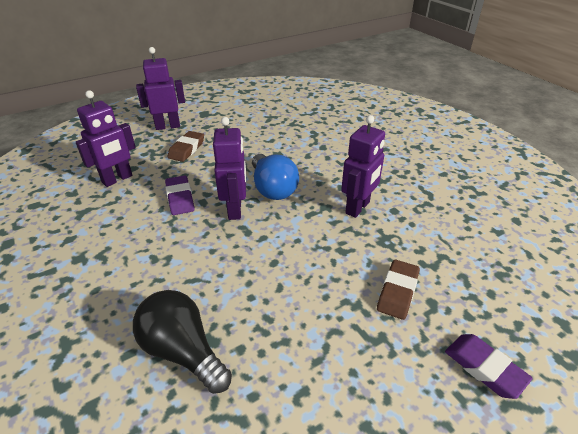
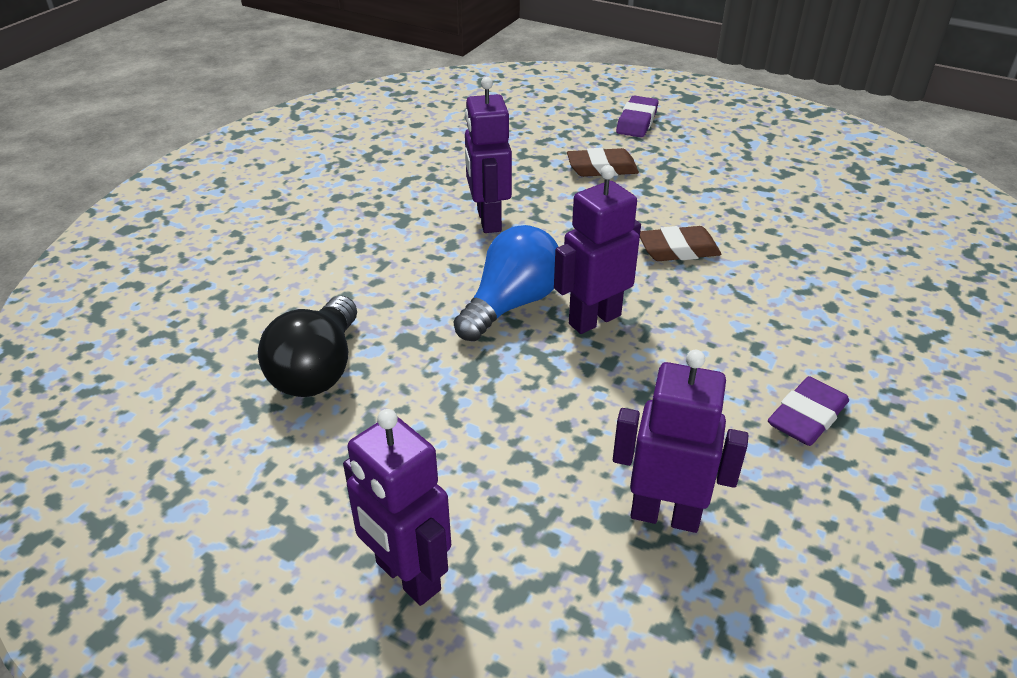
camera: 120 degrees left, 0 degrees up
black light bulb [133,290,232,394] -> black light bulb moved to [258,296,357,397]
purple eraser [165,175,195,215] -> purple eraser moved to [768,376,849,446]
brown eraser [168,131,204,162] -> brown eraser moved to [640,226,721,261]
purple robot [341,115,385,218] -> purple robot turned 105 degrees counterclockwise [465,77,512,233]

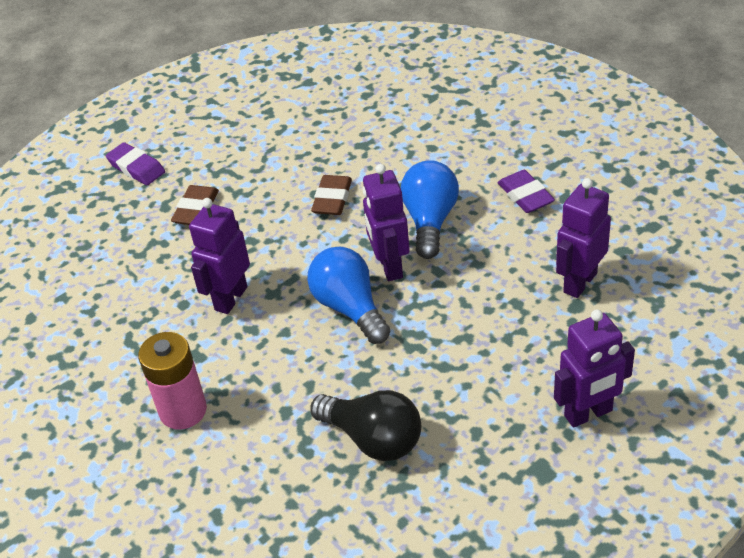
camera: 65 degrees left, 5 degrees up
purple robot [465,77,512,233] -> purple robot turned 105 degrees clockwise [189,198,250,314]
none -> pink battery [138,332,207,430]
none -> blue light bulb [401,160,459,259]

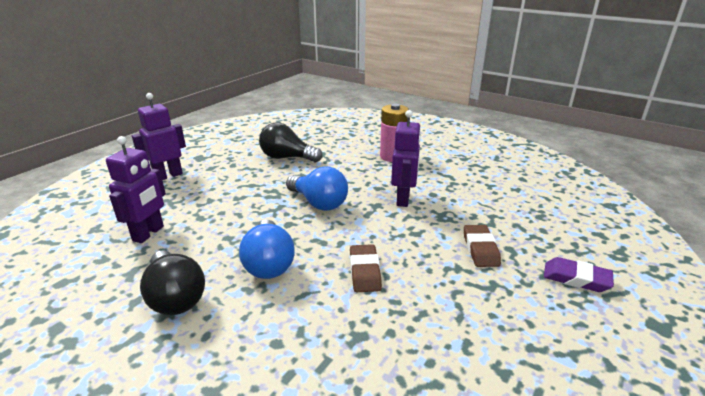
camera: 160 degrees right, 15 degrees down
purple robot [363,164,410,281] -> none
purple eraser [498,170,555,213] -> black light bulb [140,250,205,315]

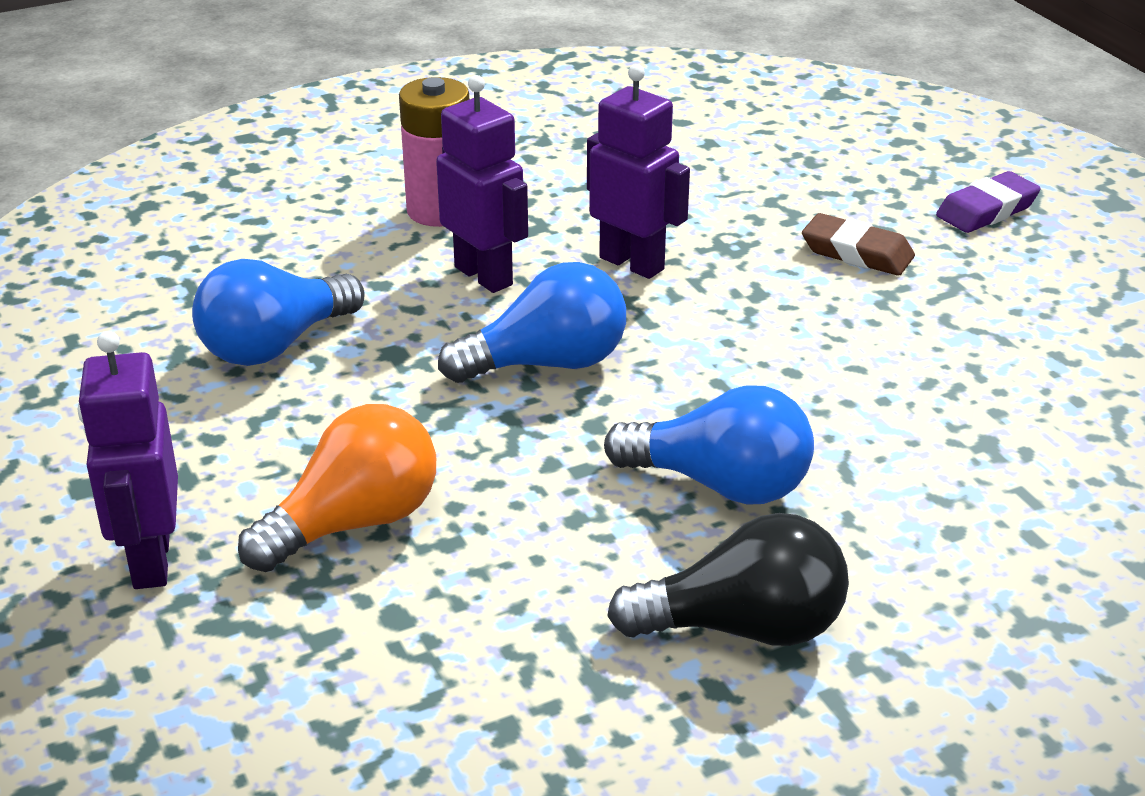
camera: 60 degrees left, 5 degrees up
purple robot [106,136,166,243] -> purple robot moved to [436,75,528,293]
black light bulb [259,123,323,162] -> blue light bulb [192,259,364,366]
brown eraser [350,244,382,292] -> none
none -> orange light bulb [238,404,436,572]

